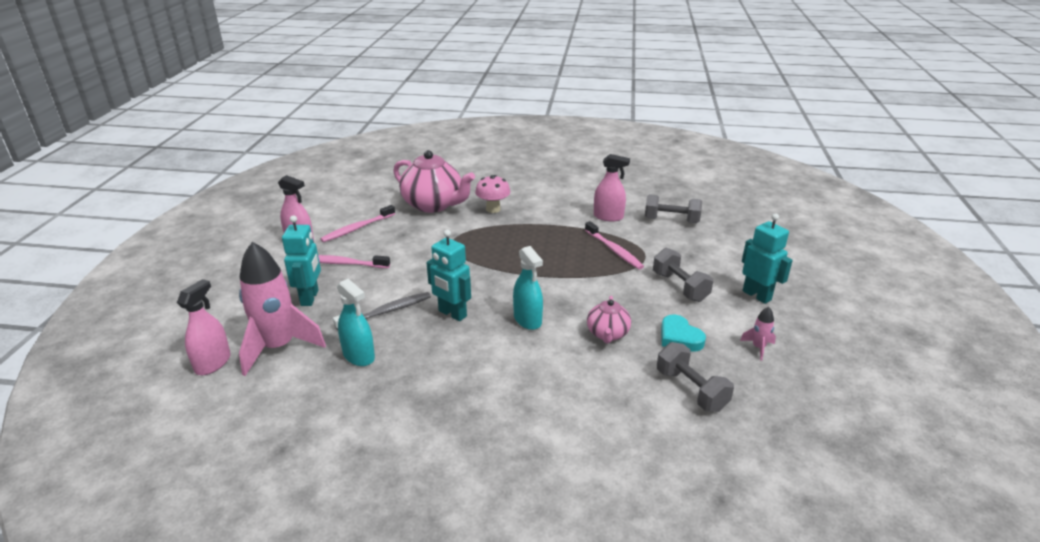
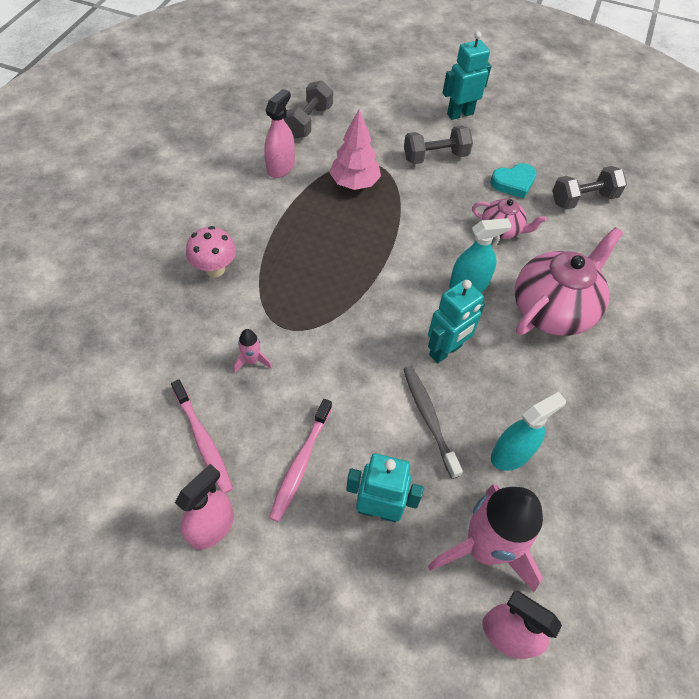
camera: 80 degrees left, 25 degrees up
pink teapot [393,150,475,213] -> pink teapot moved to [515,227,623,336]
pink toothbrush [585,221,644,269] -> pink tree [329,109,381,190]
pink rocket [740,307,776,361] -> pink rocket moved to [234,329,272,373]

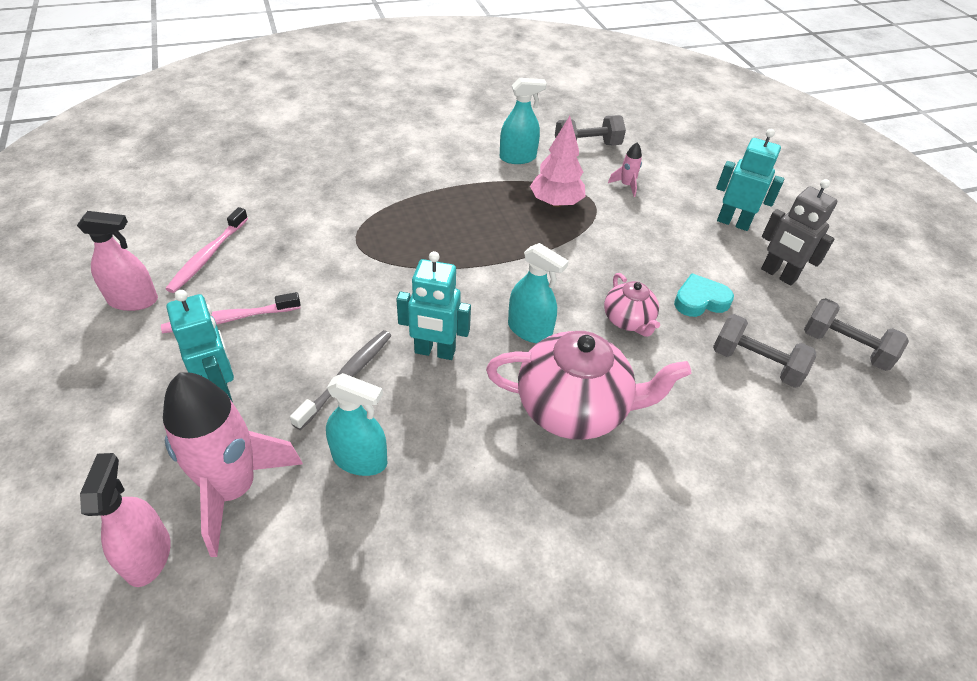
camera: 50 degrees right, 10 degrees down
pink mushroom [186,226,236,277] -> none
pink rocket [234,329,272,373] -> pink rocket moved to [608,142,642,197]
pink spray bottle [264,89,295,178] -> turquoise spray bottle [500,78,547,164]
grey dumbbell [404,125,473,164] -> grey dumbbell moved to [804,298,909,371]
turquoise heart [490,163,537,199] -> turquoise heart turned 135 degrees clockwise [674,273,734,317]
none -> grey robot [761,179,837,286]

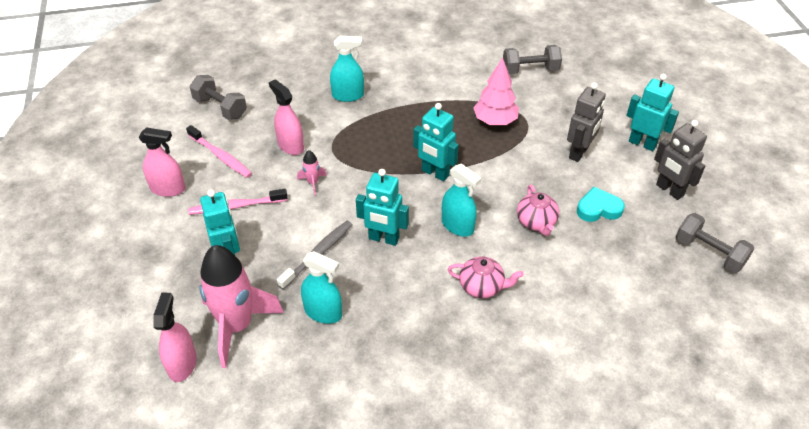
camera: 10 degrees right, 0 degrees up
pink toothbrush [166,207,248,293] -> pink toothbrush turned 75 degrees counterclockwise [186,125,252,178]
pink teapot [486,331,691,440] -> pink teapot [448,256,524,298], size x0.53
turquoise spray bottle [500,78,547,164] -> turquoise spray bottle moved to [330,36,364,102]
pink rocket [608,142,642,197] -> pink rocket moved to [297,150,327,195]
grey dumbbell [713,314,816,388] -> grey dumbbell moved to [190,75,247,120]
none -> pink spray bottle [269,80,304,155]
none -> turquoise robot [413,103,459,181]
none -> grey robot [567,82,606,162]

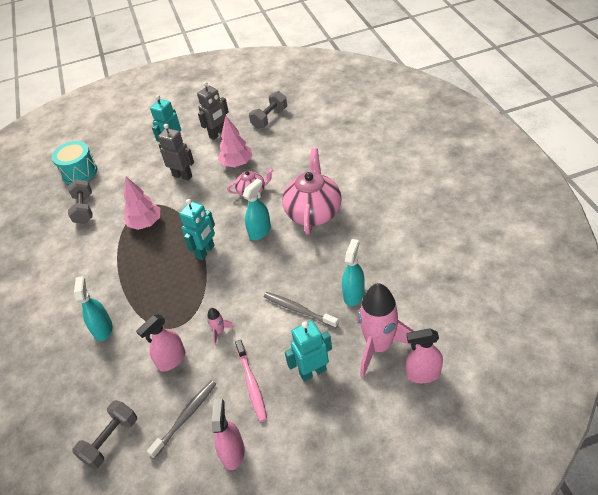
camera: 90 degrees left, 0 degrees up
pink toothbrush [186,125,252,178] -> grey toothbrush [147,380,216,459]
turquoise robot [356,169,409,246] -> none
pink teapot [448,256,524,298] -> pink teapot [282,148,341,234], size x1.87
turquoise heart [577,187,625,222] -> pink tree [218,116,252,167]
none -> turquoise drum [52,141,97,184]

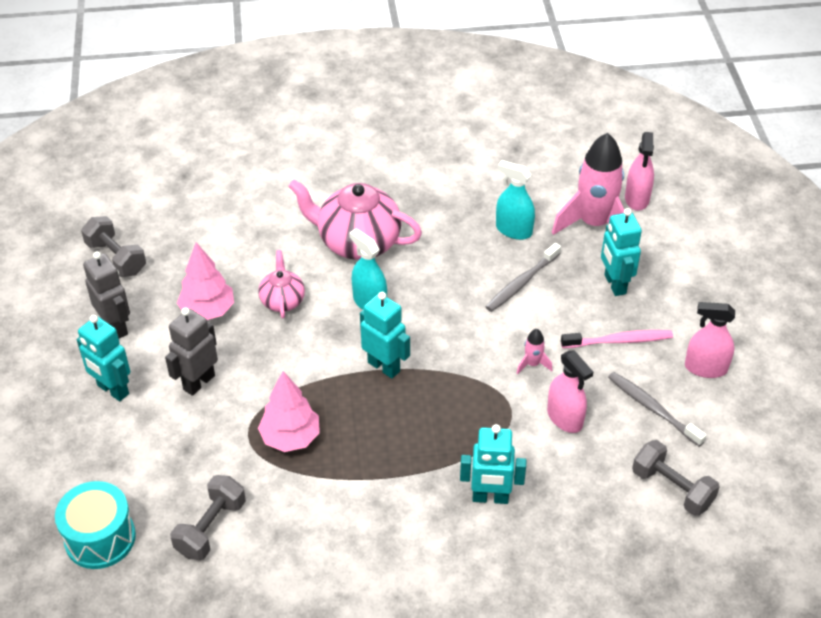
camera: 85 degrees left, 0 degrees up
grey dumbbell [68,179,93,224] -> grey dumbbell turned 60 degrees counterclockwise [170,475,246,560]
turquoise spray bottle [74,276,113,341] -> turquoise robot [460,424,526,504]

